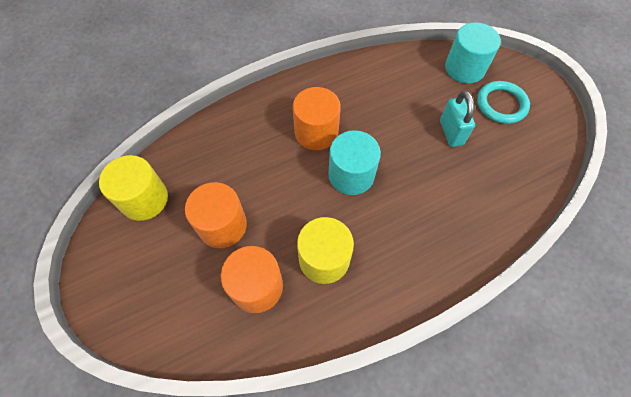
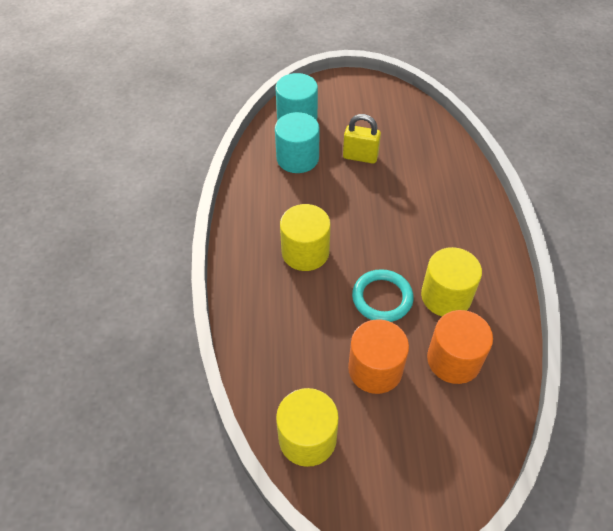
camera: 65 degrees left, 10 degrees down
orange cylinder [293,87,341,150] -> yellow cylinder [280,204,331,271]
turquoise cylinder [328,130,381,195] -> turquoise cylinder moved to [275,112,320,173]
turquoise padlock [440,91,475,147] -> yellow padlock [343,114,381,164]
turquoise ring [477,81,530,124] -> turquoise ring moved to [352,269,414,322]

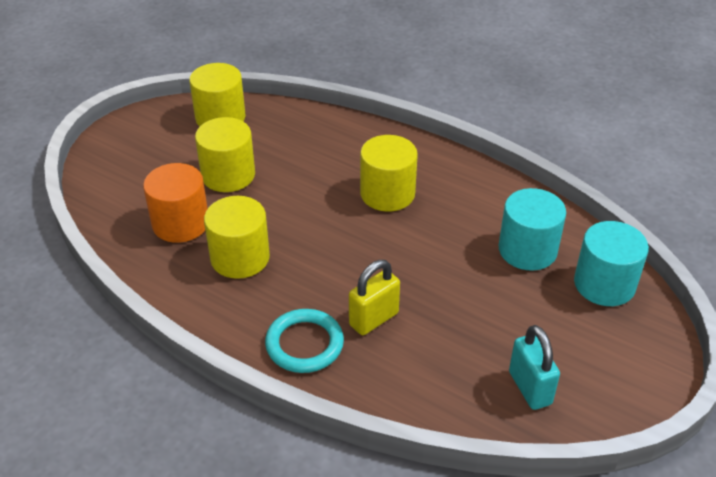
camera: 125 degrees right, 10 degrees down
yellow padlock [343,114,381,164] -> yellow padlock moved to [349,260,400,335]
orange cylinder [348,319,409,394] -> yellow cylinder [195,117,255,192]
turquoise ring [352,269,414,322] -> turquoise ring moved to [265,309,344,373]
none -> turquoise padlock [509,325,560,410]

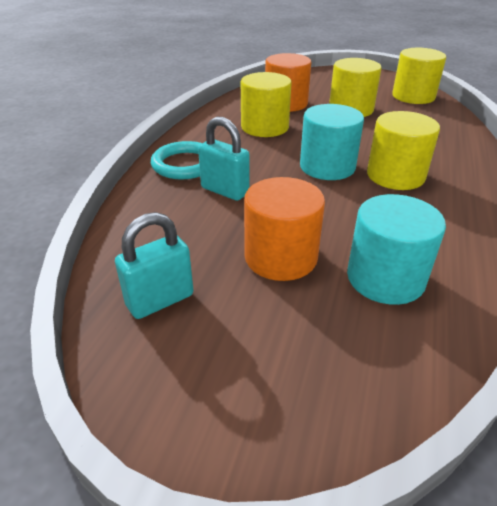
camera: 75 degrees right, 5 degrees down
yellow padlock [349,260,400,335] -> turquoise padlock [198,117,250,201]
turquoise cylinder [574,221,649,306] -> turquoise cylinder moved to [300,104,364,180]
none -> orange cylinder [244,177,325,281]

